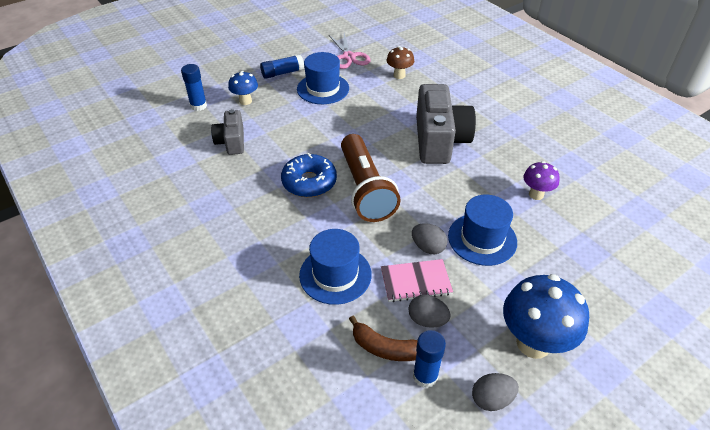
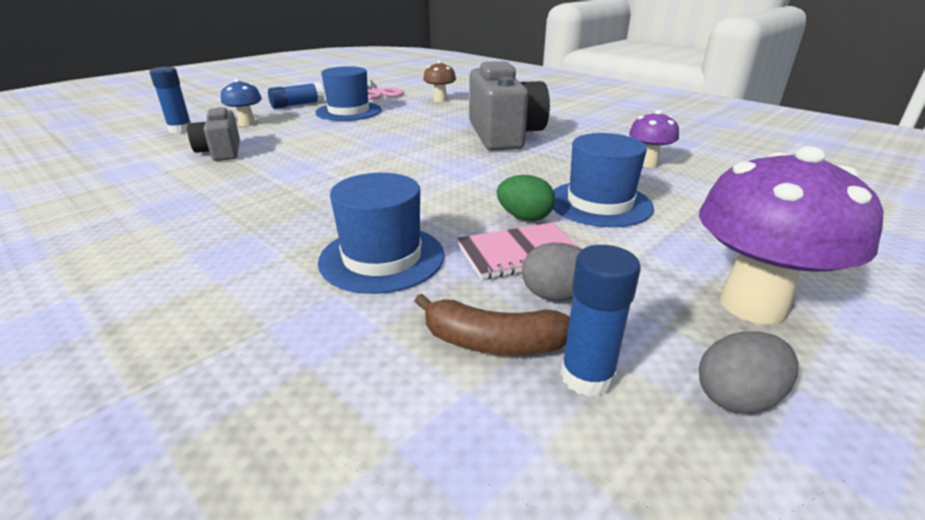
camera: 10 degrees left, 15 degrees down
blue donut [281,153,337,197] -> none
brown flashlight [341,134,401,222] -> none
grey egg [412,223,448,254] -> green egg [497,175,555,221]
blue mushroom [503,274,589,359] -> purple mushroom [699,146,883,325]

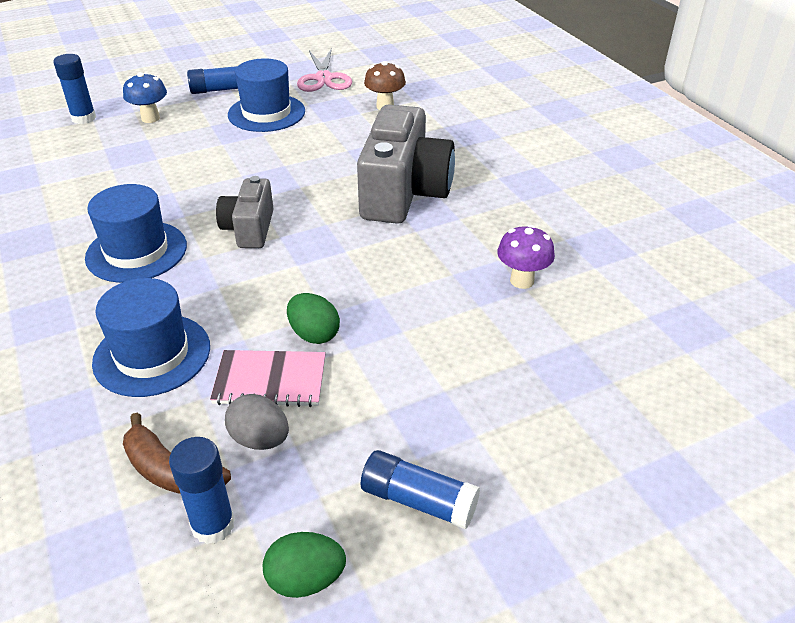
camera: 20 degrees right, 10 degrees up
grey camera [187,107,240,161] -> grey camera moved to [216,176,274,248]
blue hat [553,133,654,227] -> blue hat moved to [85,184,187,283]
purple mushroom [699,146,883,325] -> blue glue stick [361,450,480,529]
grey egg [699,331,798,414] -> green egg [263,532,346,598]

